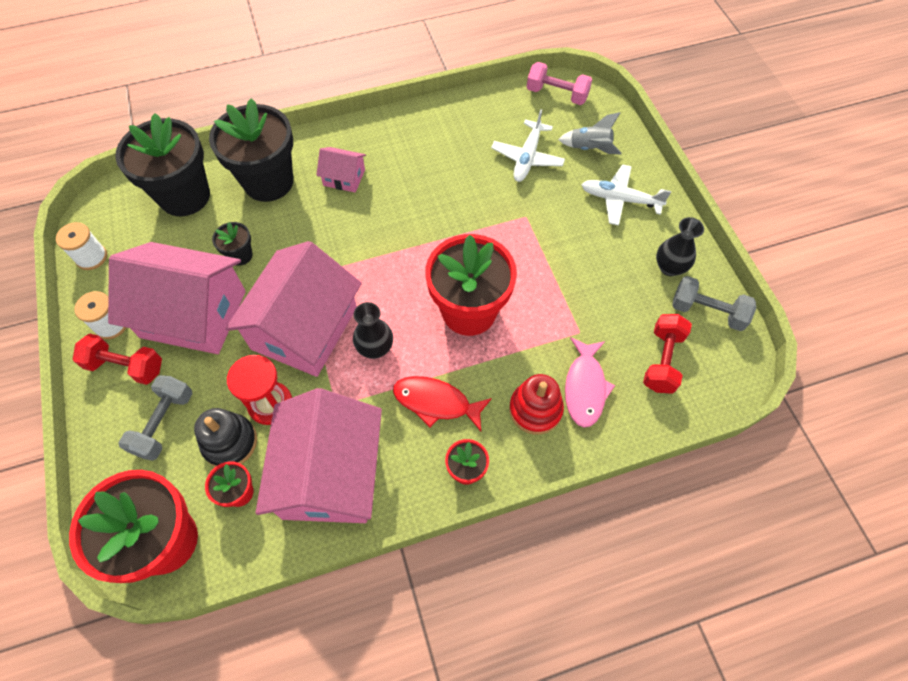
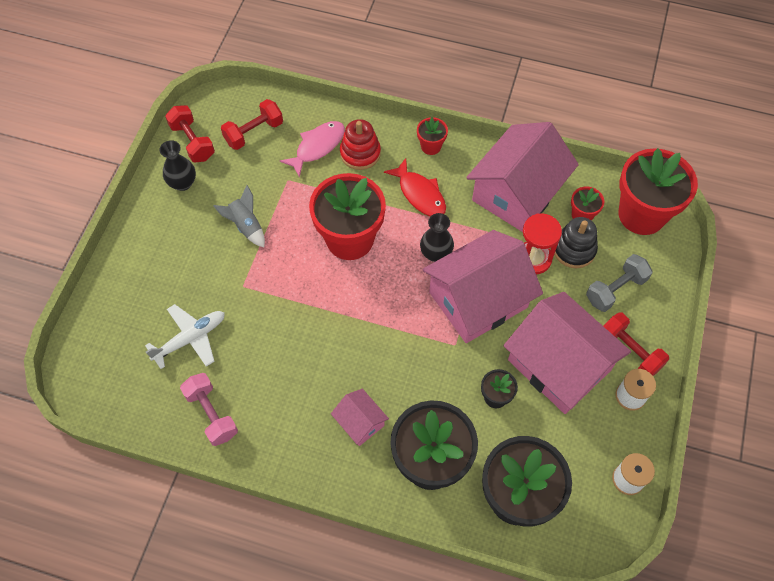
camera: 145 degrees left, 0 degrees up
pink dumbbell [527,62,592,105] -> pink dumbbell moved to [180,373,238,446]
grey rocket [558,112,622,155] -> grey rocket moved to [213,185,265,247]
white plane [581,164,671,226] -> none
grey dumbbell [672,276,756,331] -> red dumbbell [165,105,215,162]

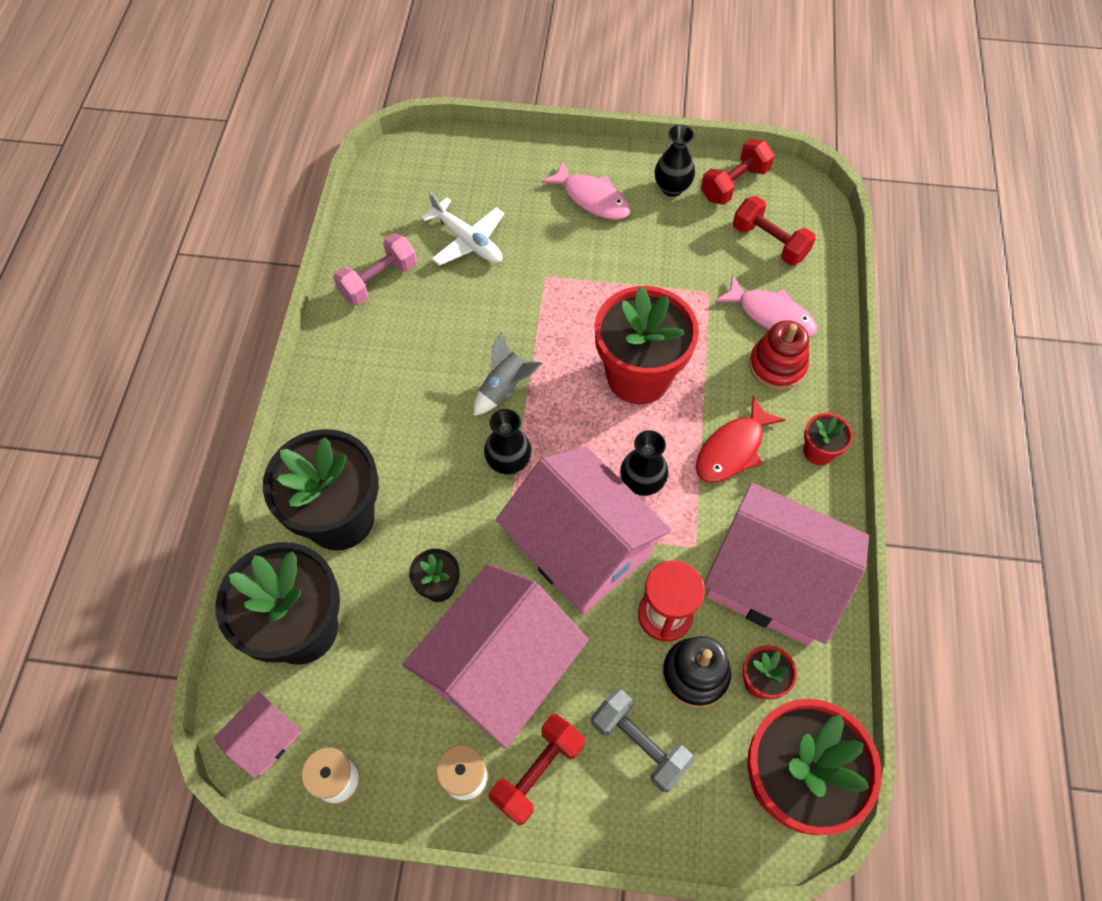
camera: 80 degrees right, 0 degrees up
grey rocket [213,185,265,247] -> grey rocket moved to [474,332,542,416]
pink house [331,389,389,446] -> pink house moved to [214,691,301,779]
none -> black vase [484,409,531,475]
none -> pink fish [541,160,630,220]

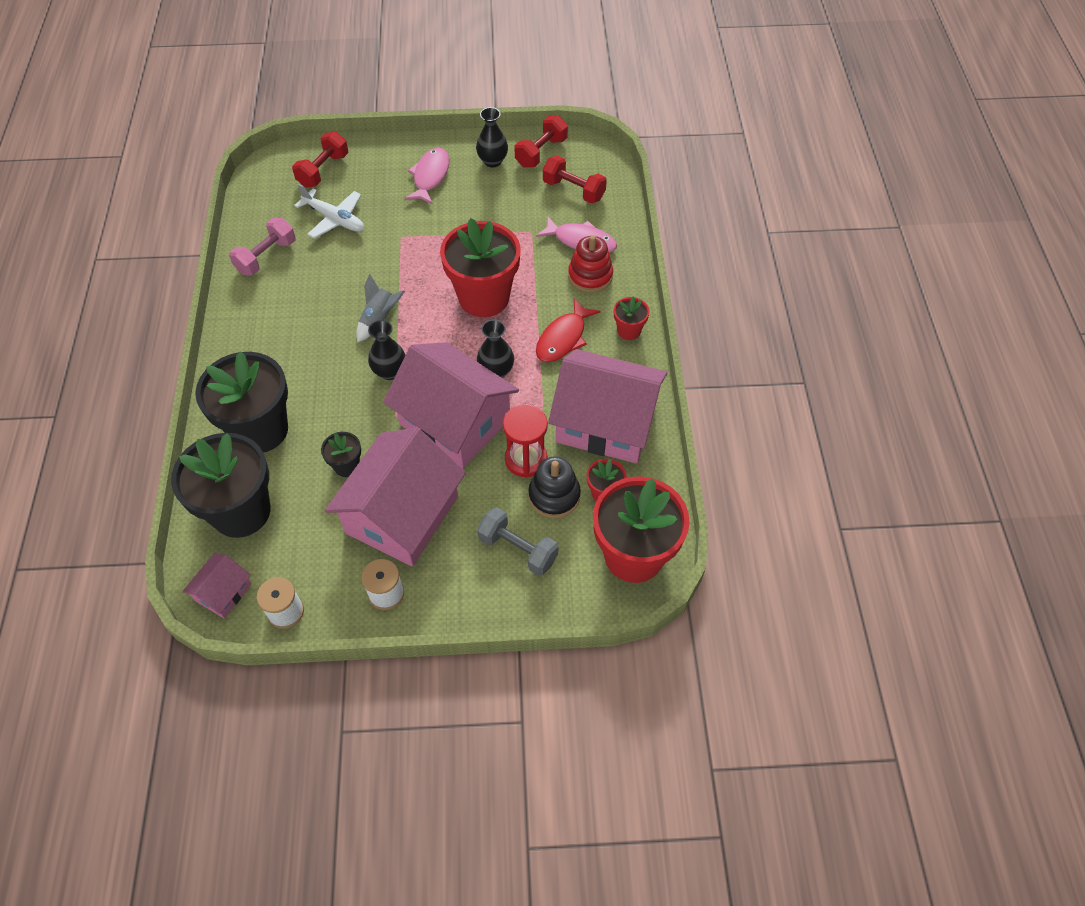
camera: 10 degrees left, 5 degrees down
red dumbbell [489,714,585,826] -> red dumbbell moved to [292,131,348,188]
pink fish [541,160,630,220] -> pink fish turned 105 degrees counterclockwise [405,148,449,205]

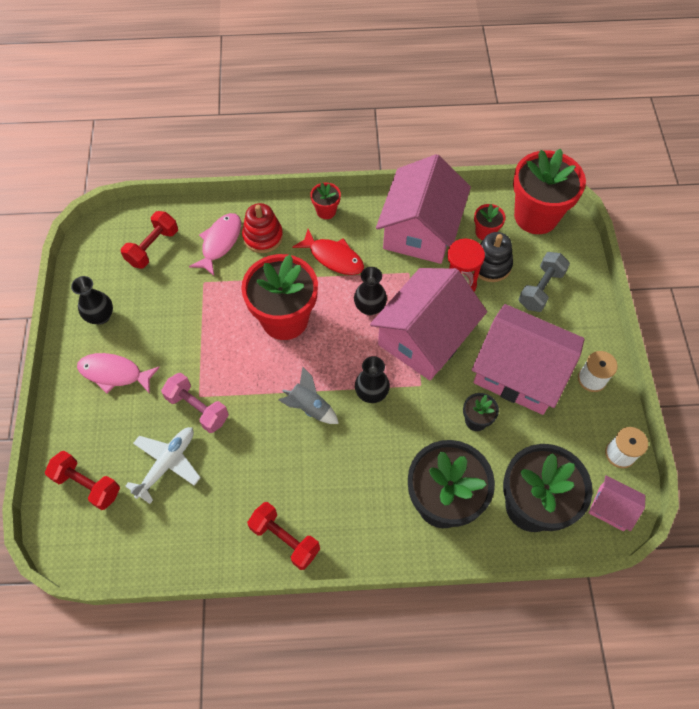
camera: 90 degrees left, 5 degrees up
pink dumbbell [229,218,296,276] -> pink dumbbell moved to [161,373,229,433]
red dumbbell [515,115,568,168] -> red dumbbell moved to [247,502,320,570]

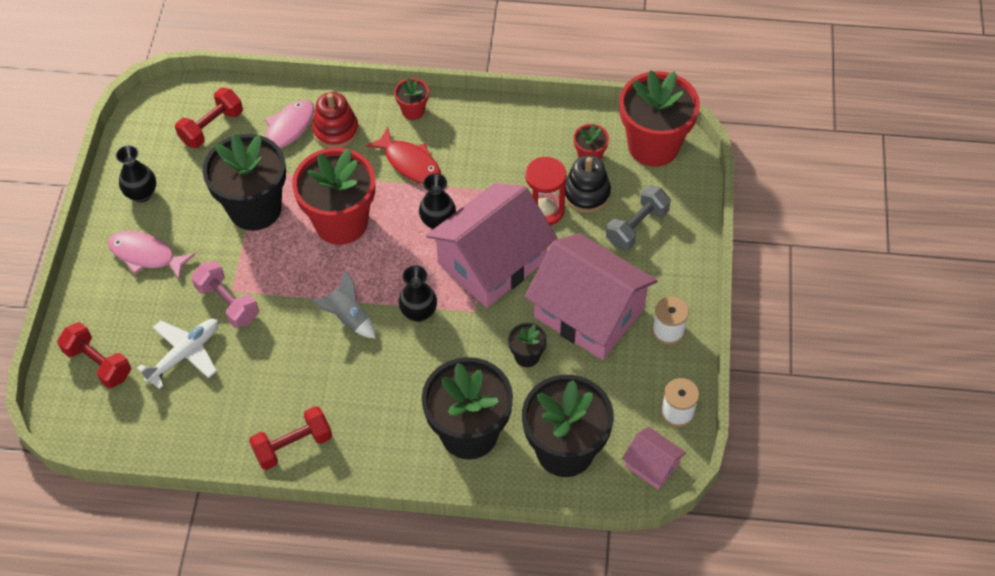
camera: 10 degrees right, 5 degrees down
red dumbbell [247,502,320,570] -> red dumbbell turned 75 degrees counterclockwise [249,406,332,470]
pink house [376,154,471,264] -> none
none -> black flower pot [203,134,286,231]

